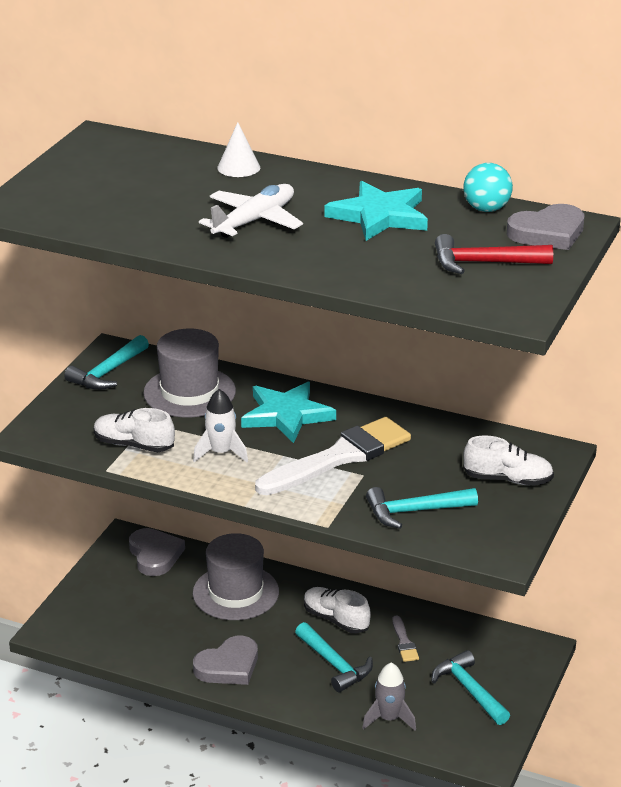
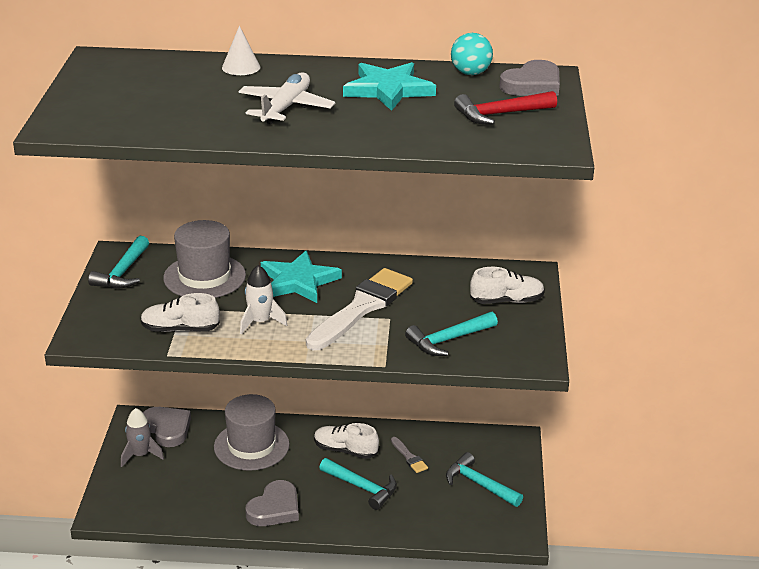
camera: 20 degrees left, 0 degrees up
grey rocket [363,663,416,731] -> grey rocket moved to [121,408,164,467]

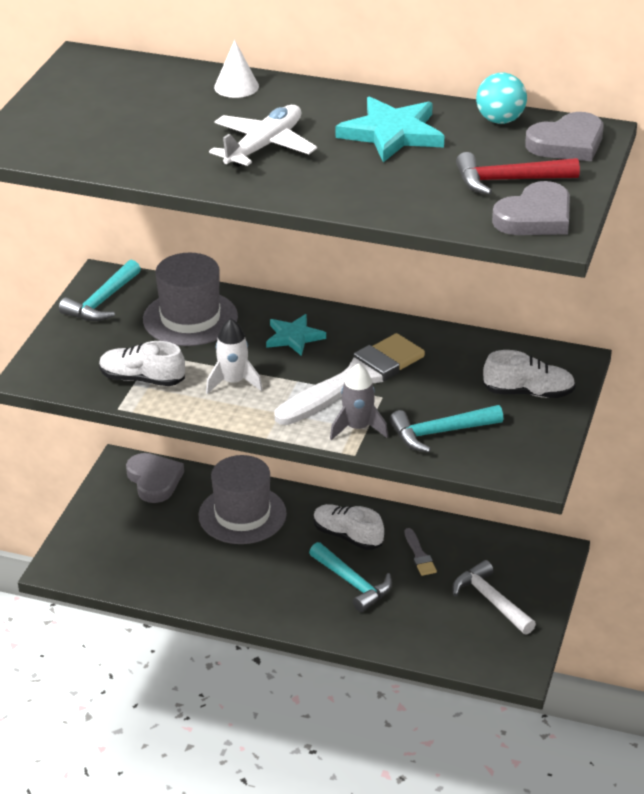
camera: 15 degrees right, 5 degrees up
grey rocket [121,408,164,467] -> grey rocket moved to [330,363,388,440]
grey heart [245,480,299,526] -> grey heart moved to [492,181,570,235]
turquoise star [261,251,342,303] -> turquoise star [266,314,326,356], size x0.63
turquoise hammer [446,452,523,507] -> white hammer [452,560,536,635]

